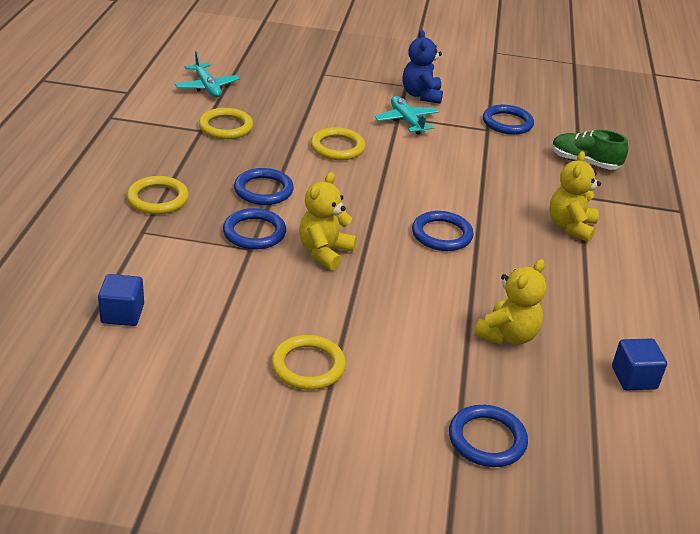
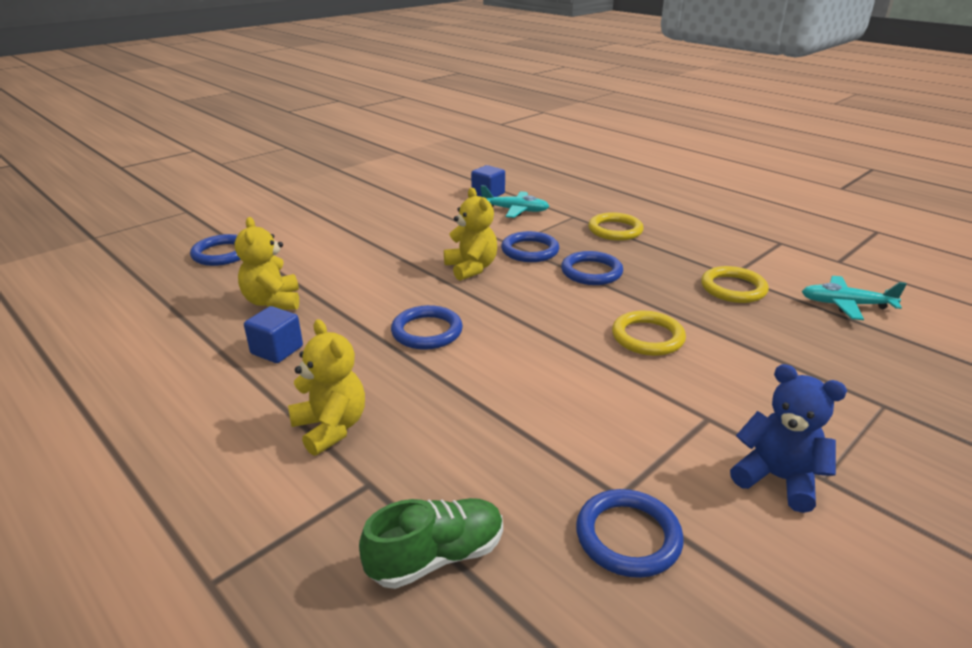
camera: 130 degrees right, 5 degrees down
yellow ring [271,335,346,390] -> none
turquoise plane [375,96,438,134] -> turquoise plane moved to [481,185,549,218]
blue cube [612,339,667,391] -> blue cube moved to [244,306,303,363]

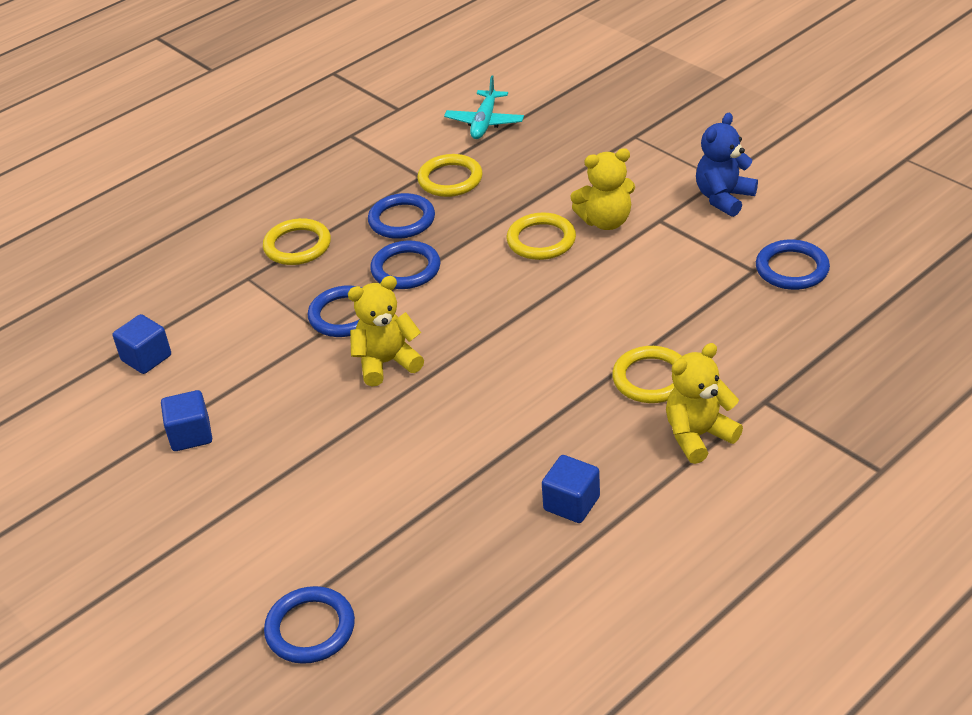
camera: 85 degrees left, 10 degrees up
yellow teddy bear [235,217,299,310] -> yellow teddy bear moved to [570,148,635,230]
green shoe [359,498,503,589] -> none
blue ring [391,305,463,350] -> blue ring moved to [368,193,435,239]
turquoise plane [481,185,549,218] -> none
none -> blue cube [161,390,212,451]
none -> yellow ring [612,346,682,403]

